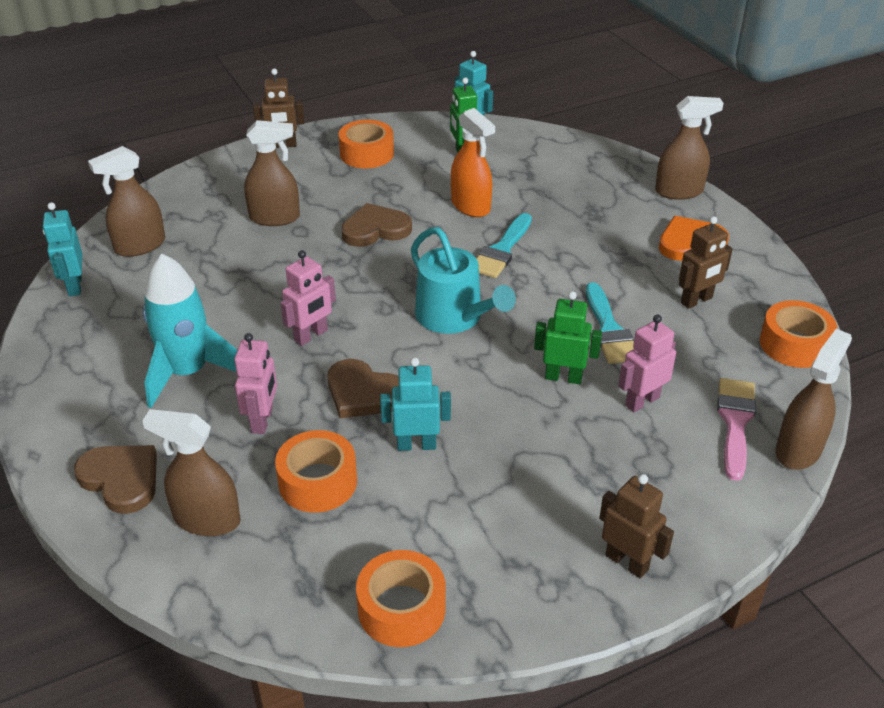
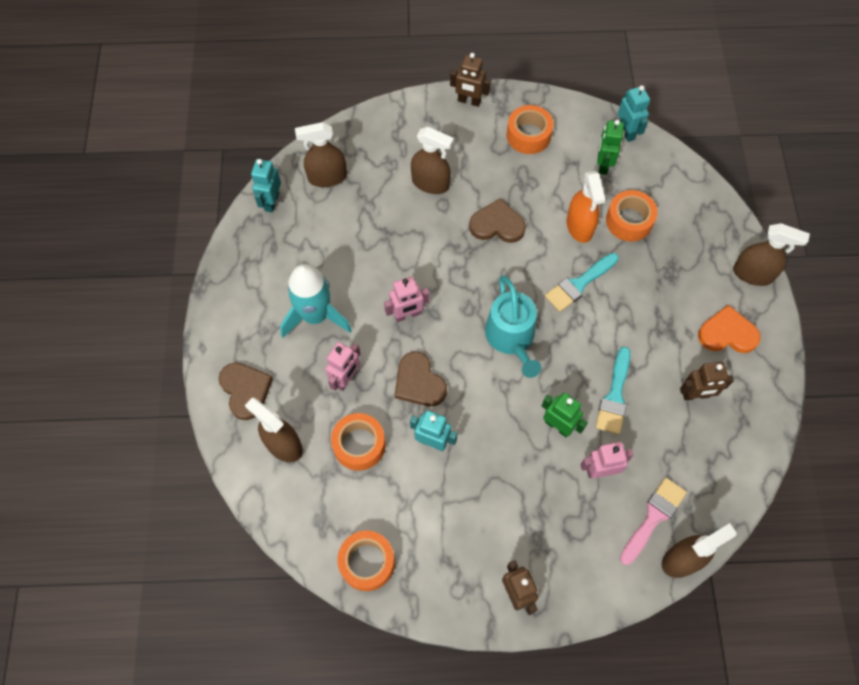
camera: 25 degrees right, 25 degrees up
orange tape [760,300,837,368] -> orange tape moved to [606,190,658,242]

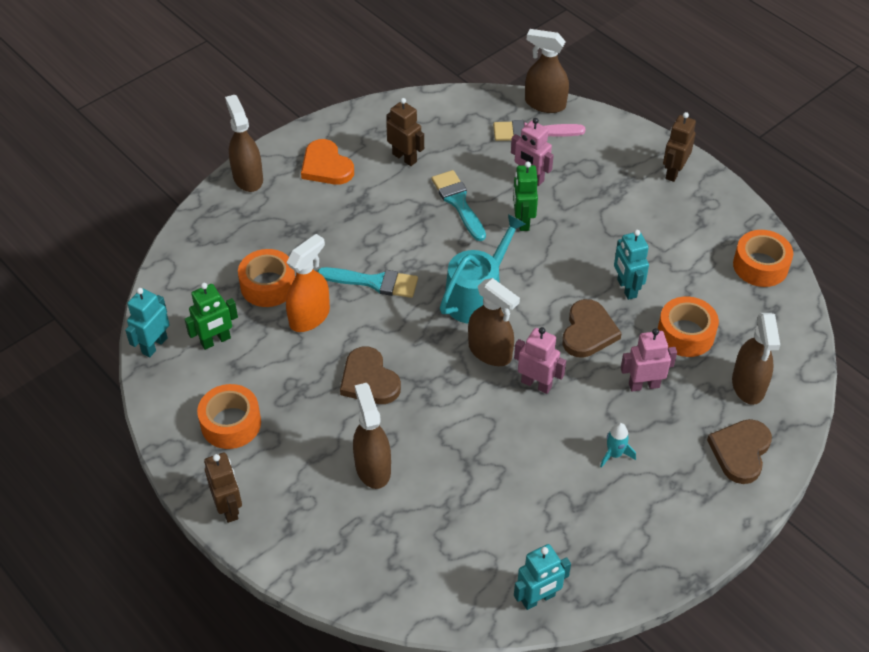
camera: 130 degrees left, 15 degrees down
turquoise rocket [280,264,352,338] -> turquoise rocket [600,423,636,468], size x0.43
brown spray bottle [295,122,347,187] -> brown spray bottle moved to [468,278,520,366]
turquoise brush [596,347,630,434] -> turquoise brush turned 90 degrees counterclockwise [431,170,486,241]

